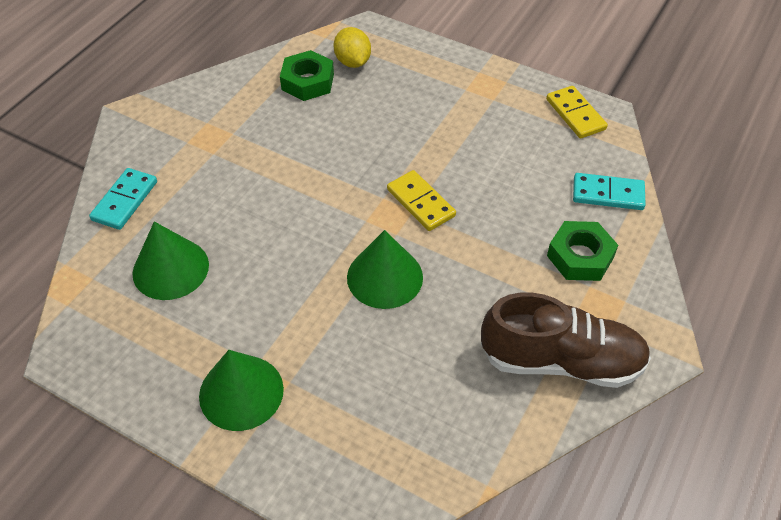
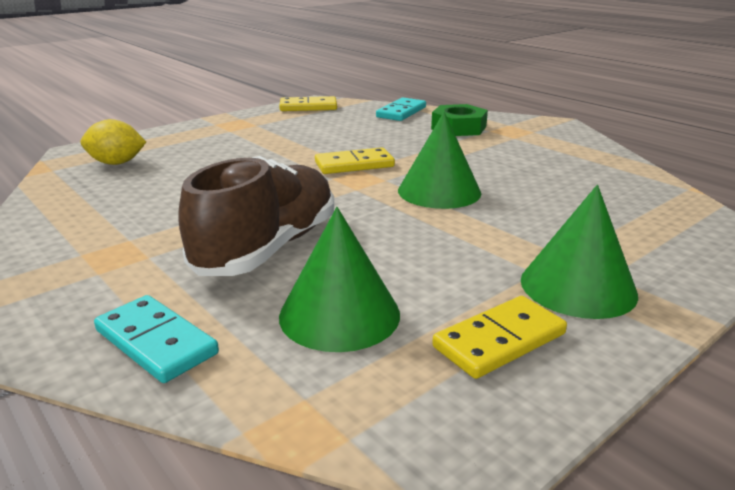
camera: 70 degrees left, 25 degrees down
green nut [280,50,334,101] -> none
brown shoe [481,293,651,388] -> brown shoe moved to [178,156,334,276]
none -> yellow domino [432,296,567,379]

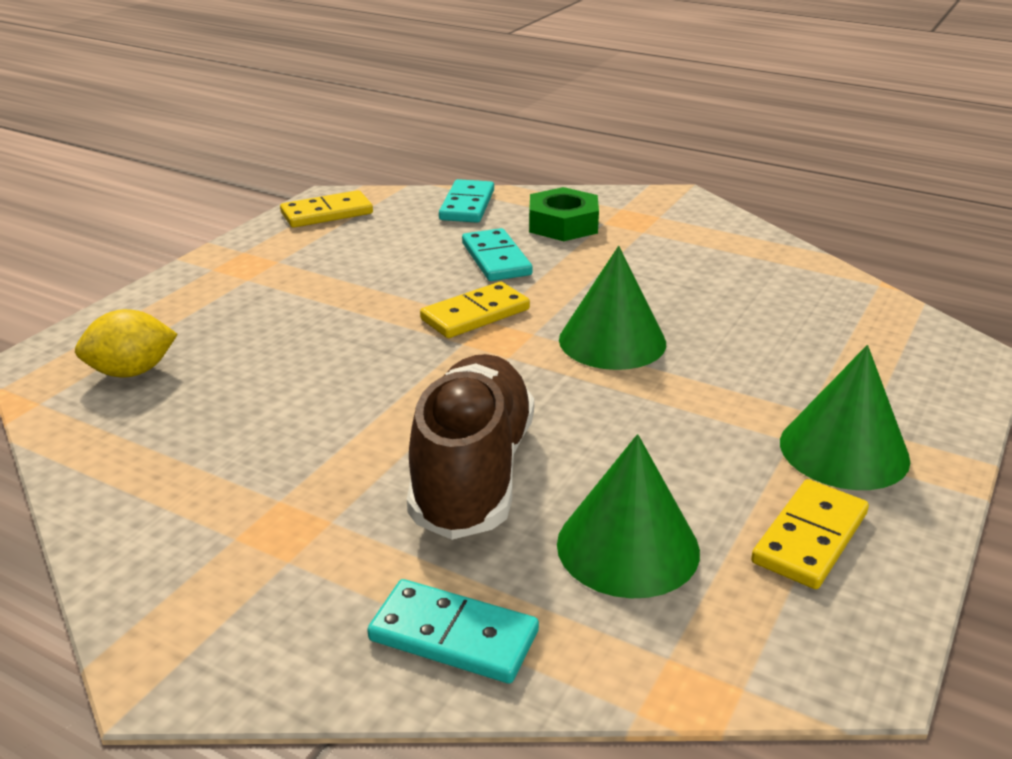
camera: 20 degrees left, 5 degrees up
none -> turquoise domino [462,228,533,281]

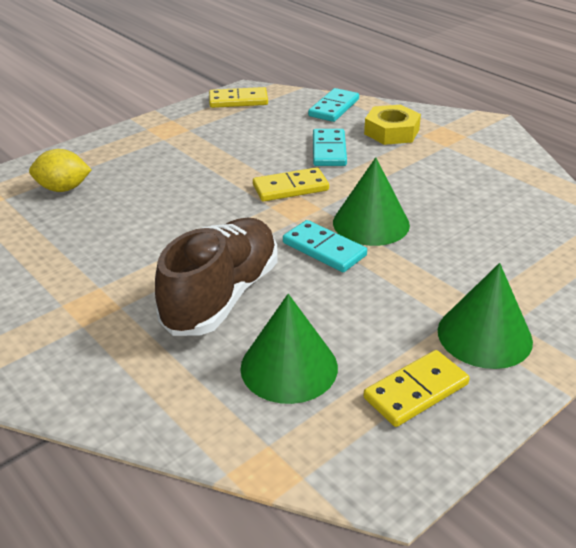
camera: 20 degrees right, 5 degrees up
turquoise domino [367,579,539,684] -> turquoise domino moved to [283,220,367,272]
green nut [529,187,599,241] -> yellow nut [364,105,421,145]

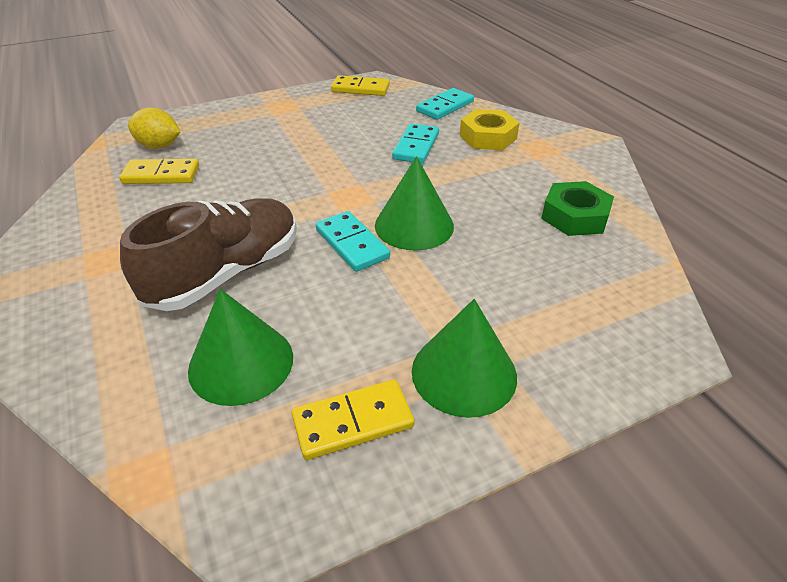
camera: 15 degrees right, 5 degrees up
yellow domino [253,167,329,202] -> yellow domino moved to [119,159,199,184]
none -> green nut [541,181,614,236]

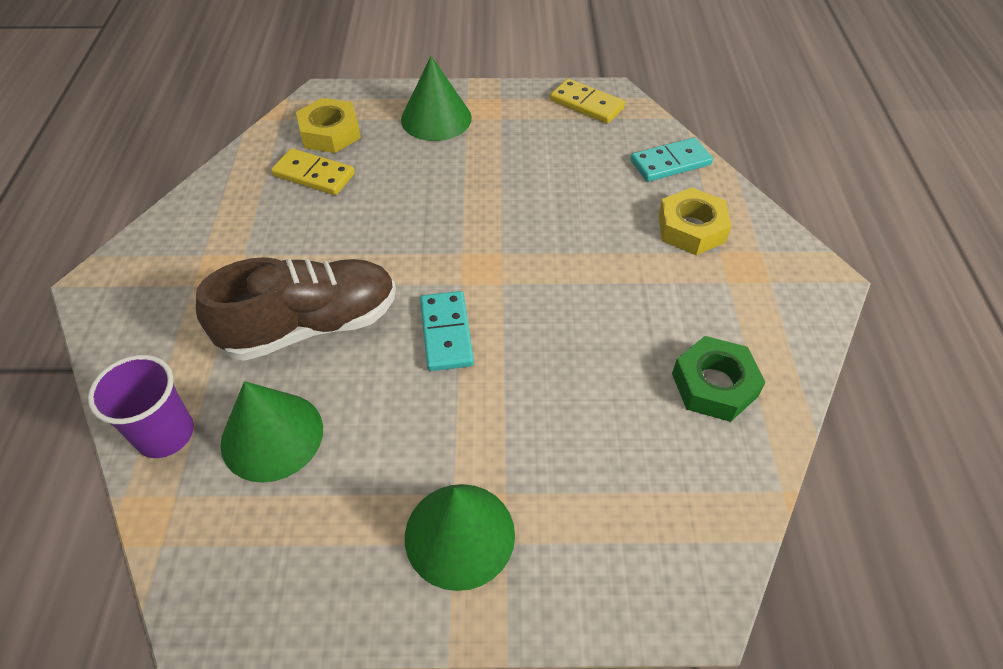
camera: 25 degrees right, 10 degrees up
yellow lemon [128,108,181,149] -> yellow nut [296,98,361,153]
yellow domino [292,379,415,460] -> none
green cone [375,156,454,251] -> green cone moved to [401,56,472,141]
turquoise domino [392,123,439,164] -> none
none -> purple cup [88,355,194,458]

